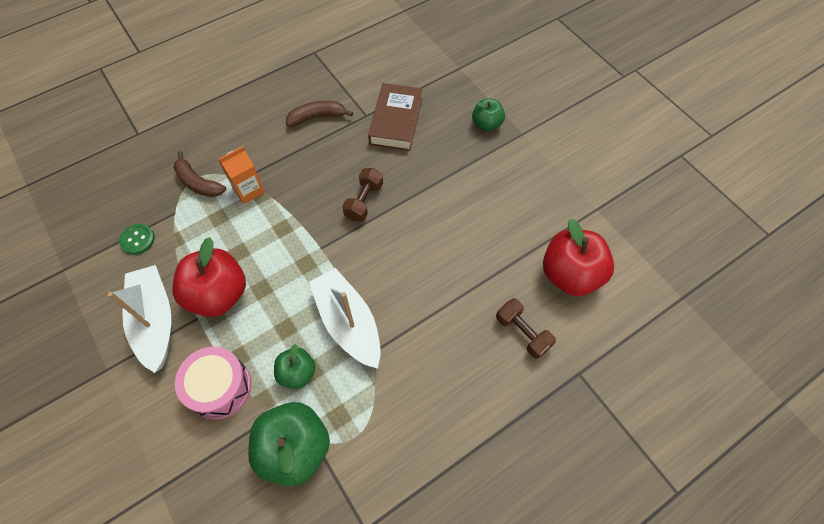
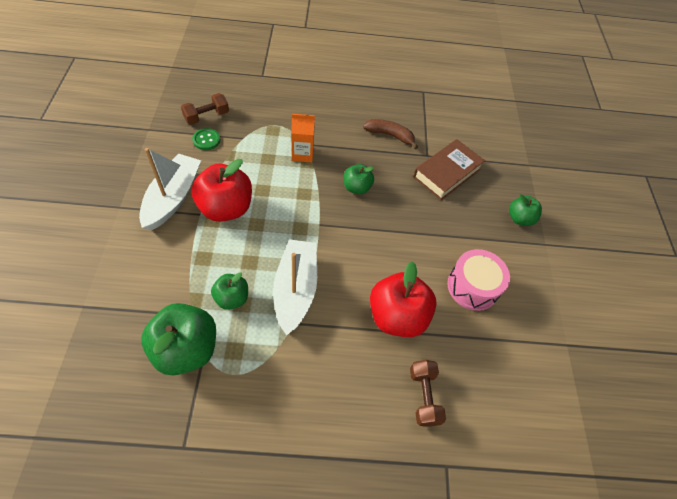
camera: 30 degrees right, 5 degrees down
brown banana [174,151,226,197] -> none
pink drum [175,347,251,419] -> pink drum moved to [447,249,510,311]
brown dumbbell [342,168,383,221] -> brown dumbbell moved to [181,93,229,125]
red apple [543,219,614,296] -> red apple moved to [370,261,437,337]
none -> green apple [344,164,374,194]

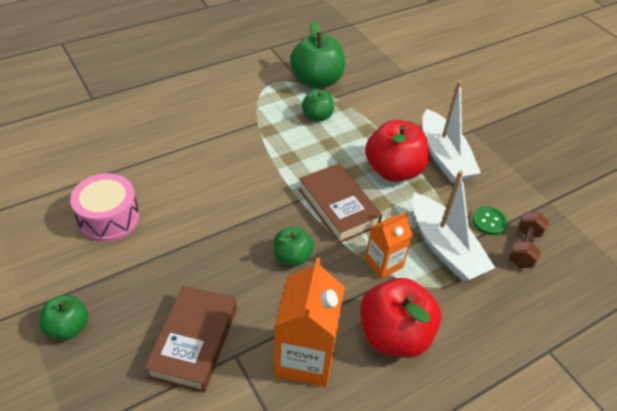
camera: 150 degrees right, 10 degrees down
white boat [273,239,317,335] -> white boat moved to [412,170,495,281]
brown banana [363,119,418,149] -> orange carton [274,258,345,387]
red apple [370,261,437,337] -> red apple moved to [360,278,441,358]
brown dumbbell [410,360,446,427] -> none
none -> brown book [299,163,382,244]

